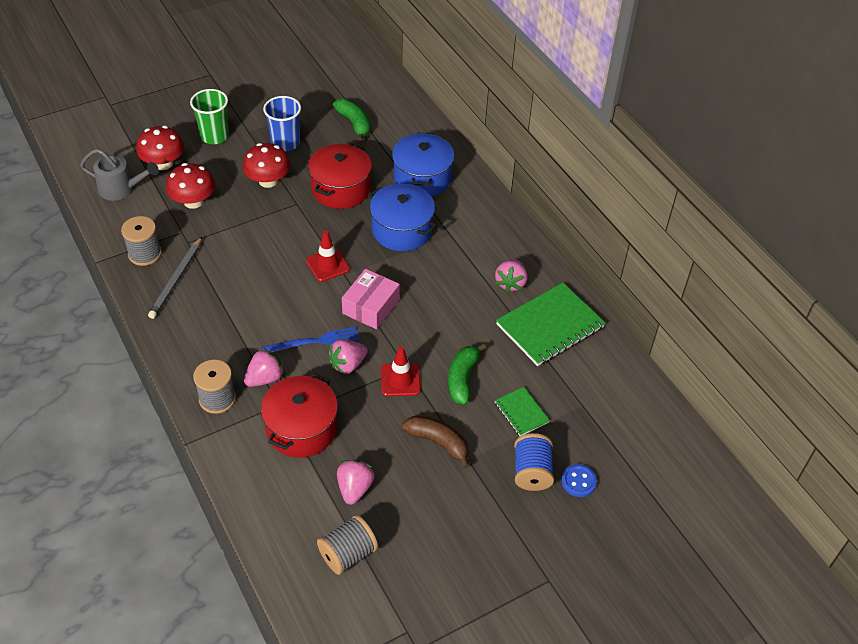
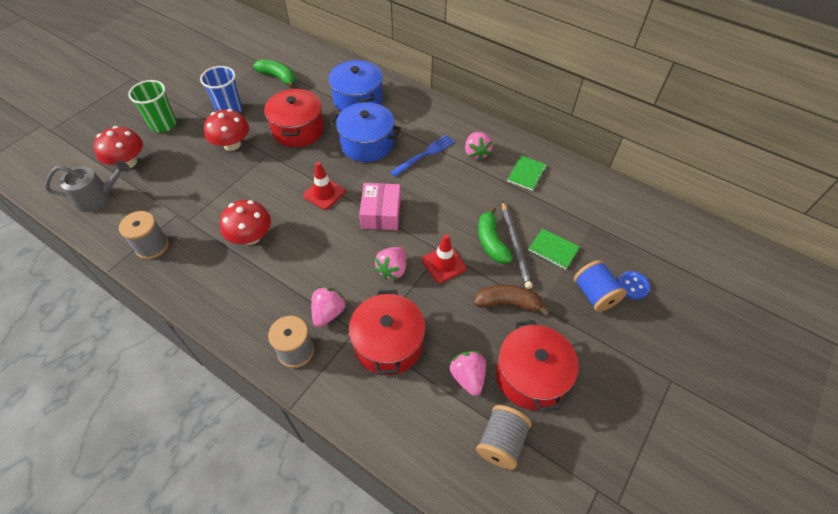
camera: 25 degrees left, 5 degrees up
grey pencil [148,237,202,319] -> grey pencil moved to [502,201,533,289]
red mushroom [166,163,215,209] -> red mushroom moved to [220,200,271,245]
blue fork [262,327,360,352] -> blue fork moved to [390,135,455,177]
green notebook [496,283,606,366] -> green notebook [507,155,547,191], size x0.50
none -> red pot [496,320,579,412]

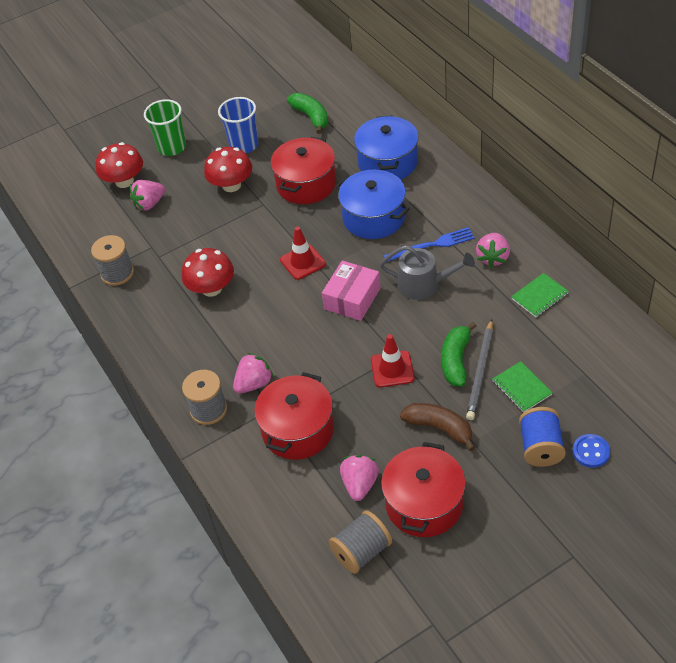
camera: 30 degrees right, 5 degrees down
grey watering can [45,160,130,212] -> grey watering can moved to [380,245,475,300]
pink strawberry [374,247,407,280] -> pink strawberry moved to [130,180,165,211]

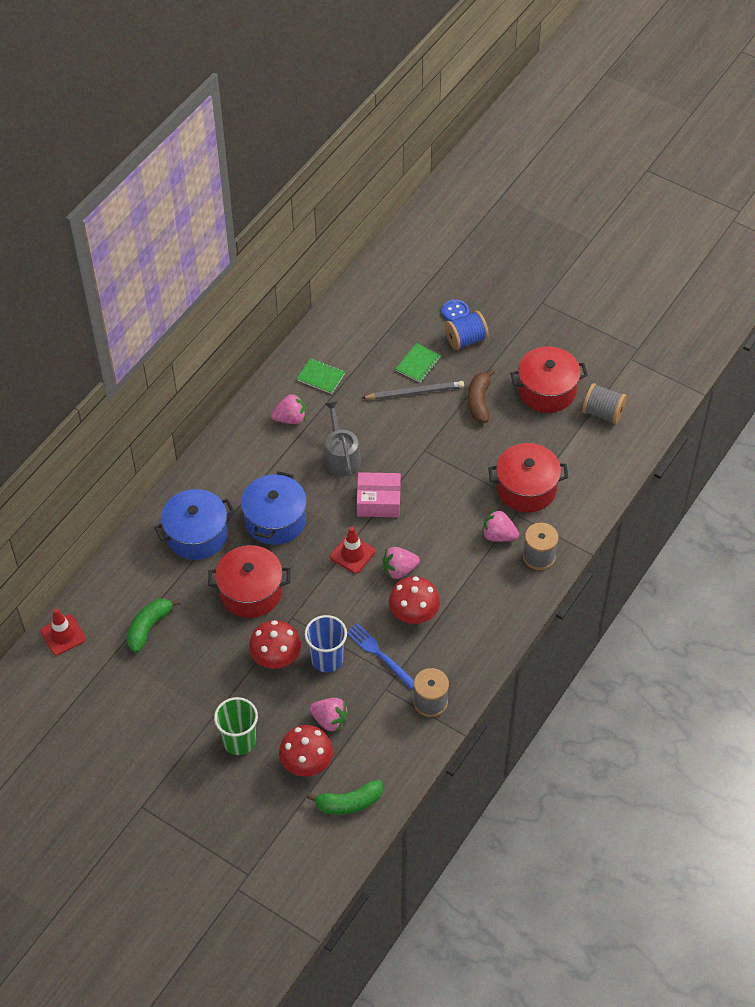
camera: 120 degrees left, 5 degrees up
blue cup [218,97,258,153] -> blue cup moved to [305,615,347,672]
pink strawberry [340,455,379,501] -> pink strawberry moved to [383,547,420,579]
red traffic cone [371,334,414,388] -> red traffic cone moved to [40,608,86,655]
blue fork [383,227,475,262] -> blue fork moved to [347,623,414,690]
green banana [441,322,476,386] -> green banana moved to [307,780,383,815]

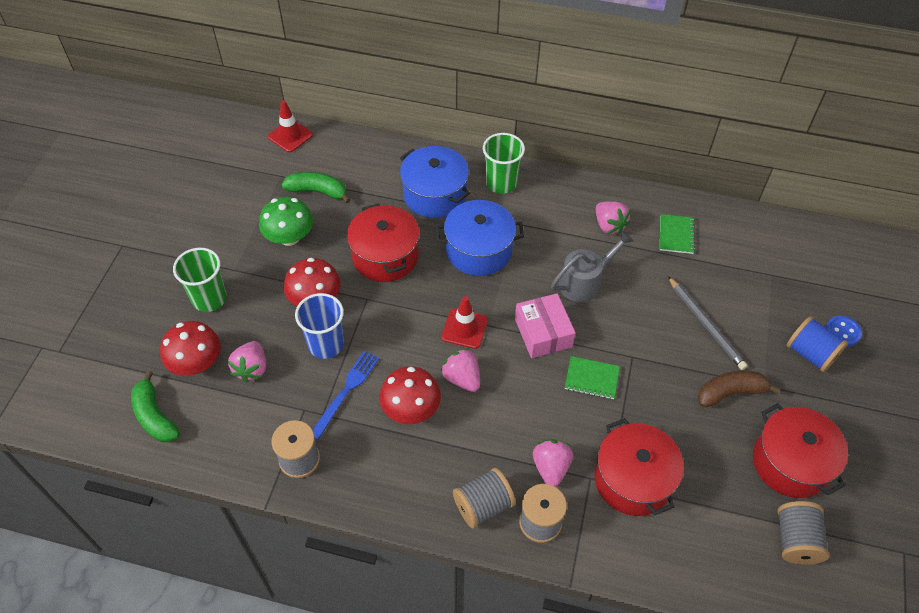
camera: 70 degrees right, 0 degrees up
green notebook [396,343,441,383] -> green notebook moved to [565,356,620,399]
none -> green mushroom [259,197,313,246]
none -> grey spool [453,468,516,529]
none -> green cup [483,133,525,194]

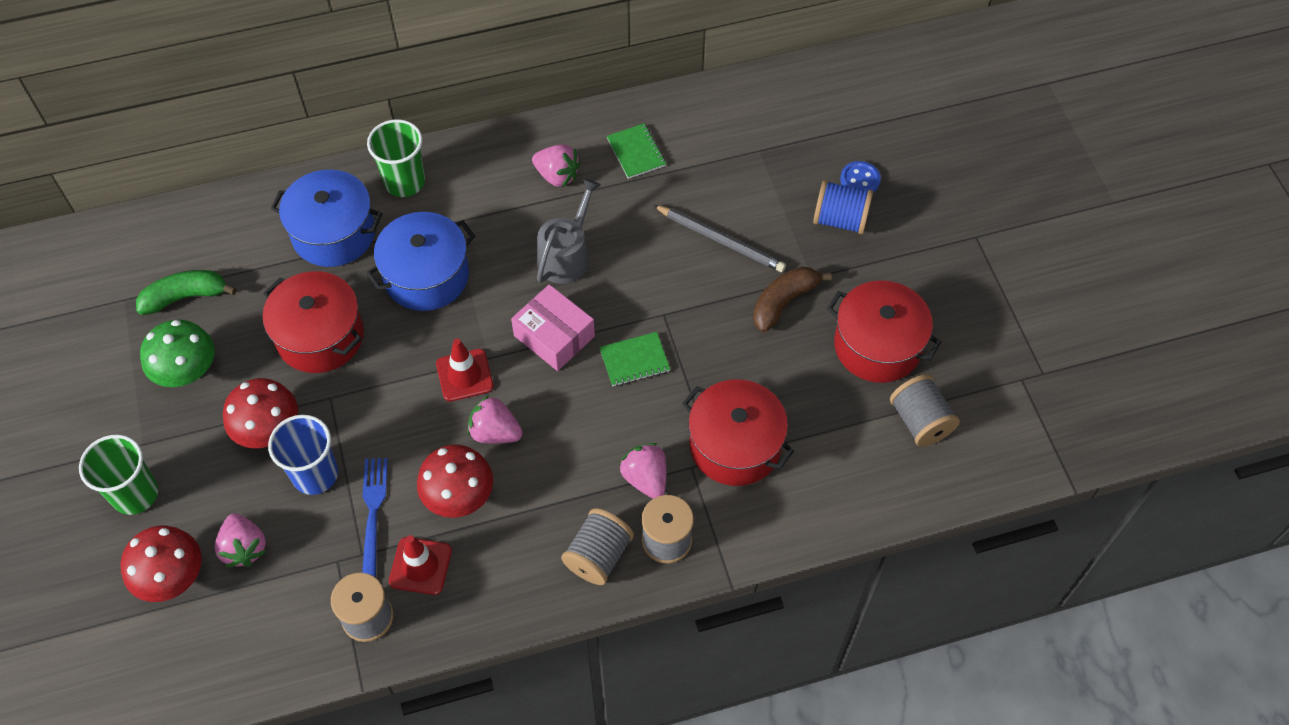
camera: 30 degrees left, 5 degrees up
green banana [131,371,180,442] -> none
red traffic cone [268,100,313,152] -> red traffic cone moved to [389,535,452,595]

